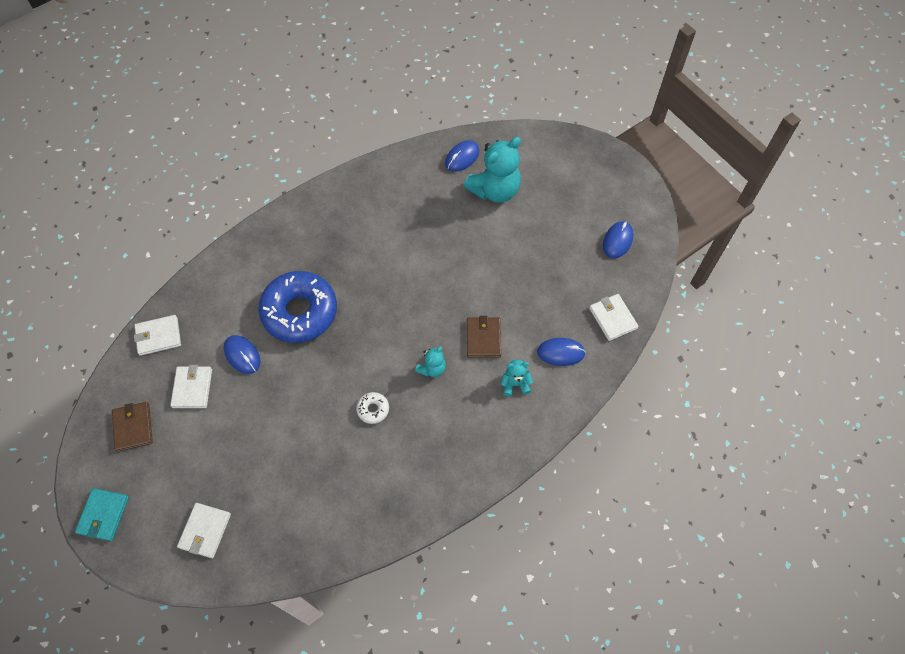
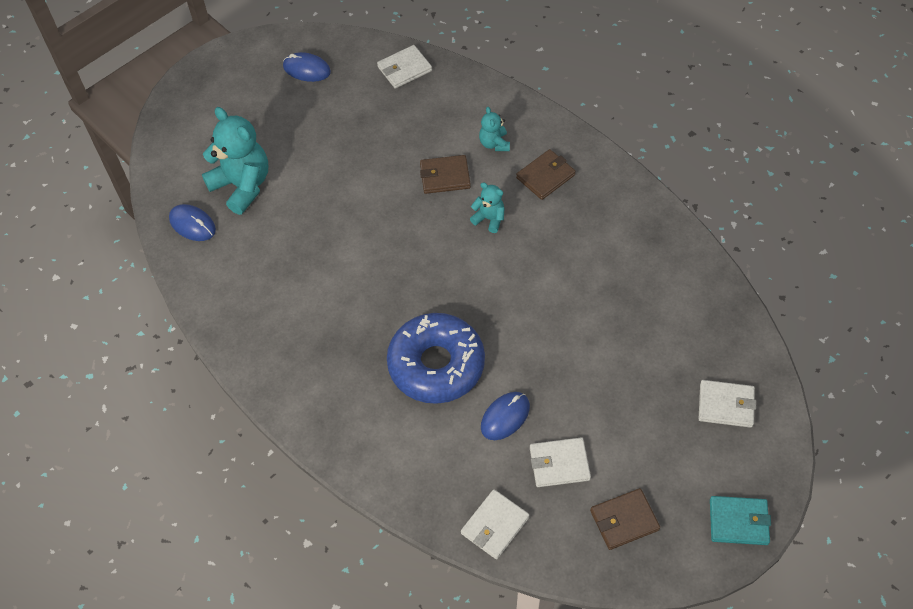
camera: 95 degrees left, 5 degrees down
white wallet [134,315,181,356] -> white wallet turned 60 degrees clockwise [461,489,530,559]
white donut [356,392,389,424] -> none
blue mouse [537,338,586,366] -> none
none -> brown wallet [516,149,576,200]

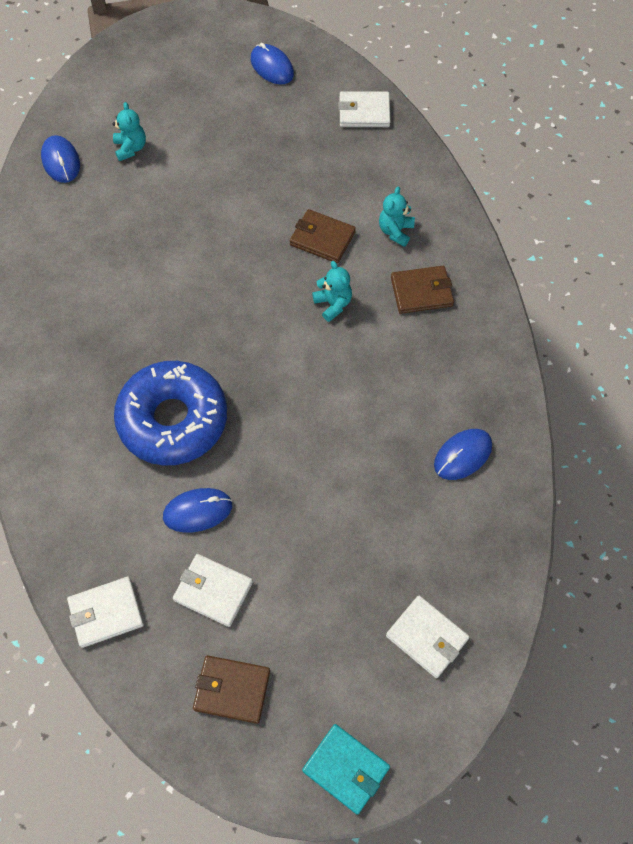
camera: 30 degrees right, 5 degrees up
turquoise teddy bear [202,107,268,215] -> turquoise teddy bear [112,102,146,161], size x0.50
none -> blue mouse [434,429,492,480]

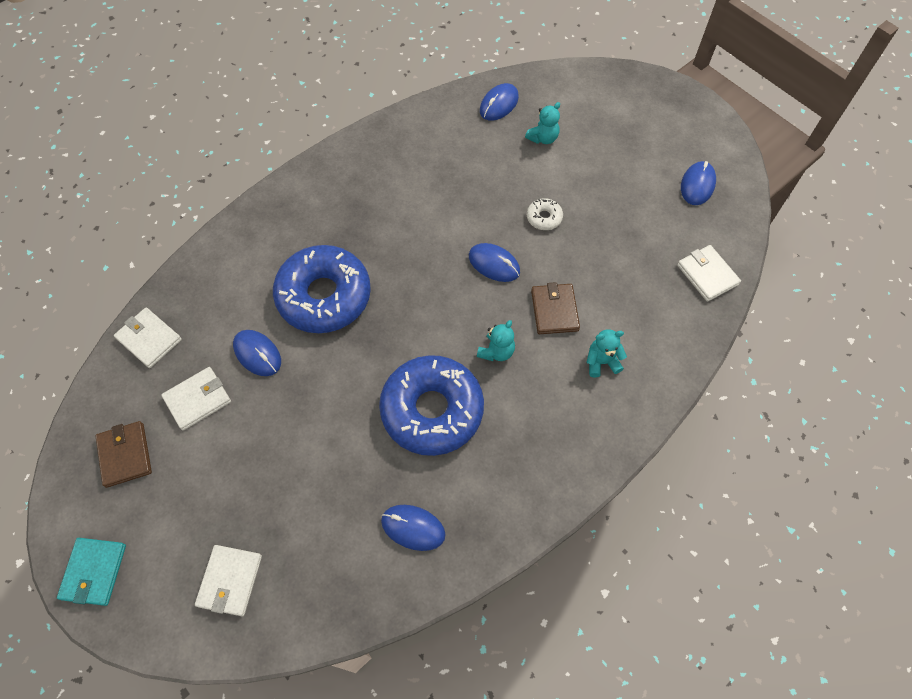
camera: 60 degrees right, 0 degrees up
white wallet [173,554,253,627] -> white wallet turned 60 degrees clockwise [161,367,231,430]
brown wallet [391,266,454,314] -> none
none -> blue donut [379,355,484,456]
none -> blue mouse [469,243,520,282]
none -> white donut [527,198,563,230]

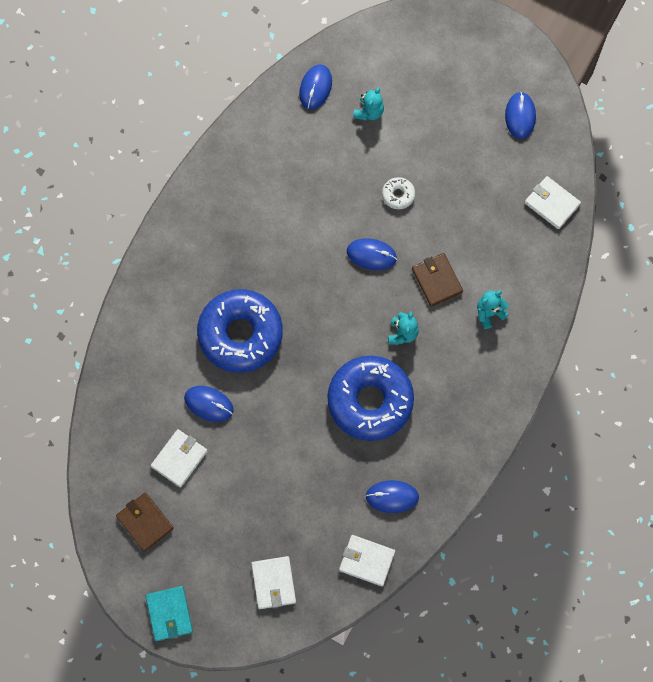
camera: 20 degrees left, 10 degrees up
white wallet [114,308,182,368] -> white wallet moved to [339,535,395,586]

